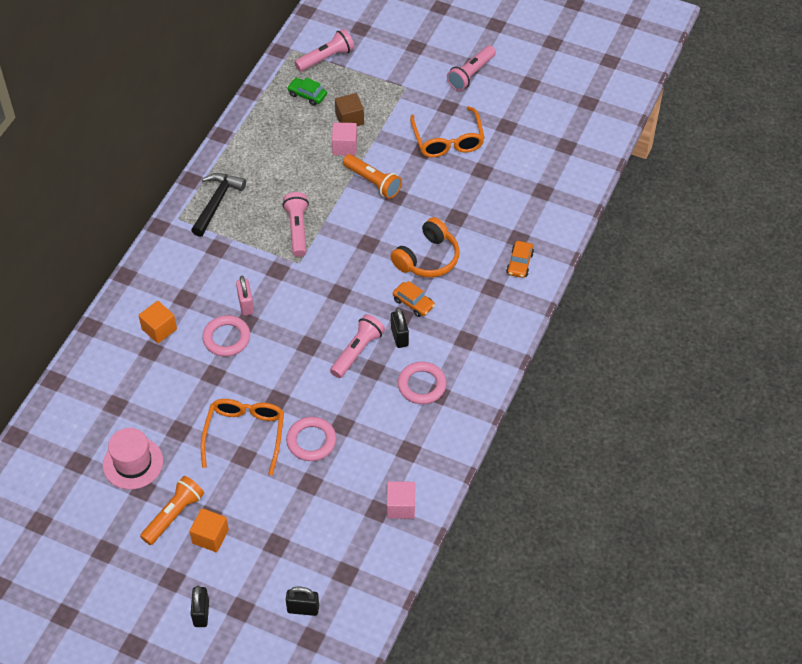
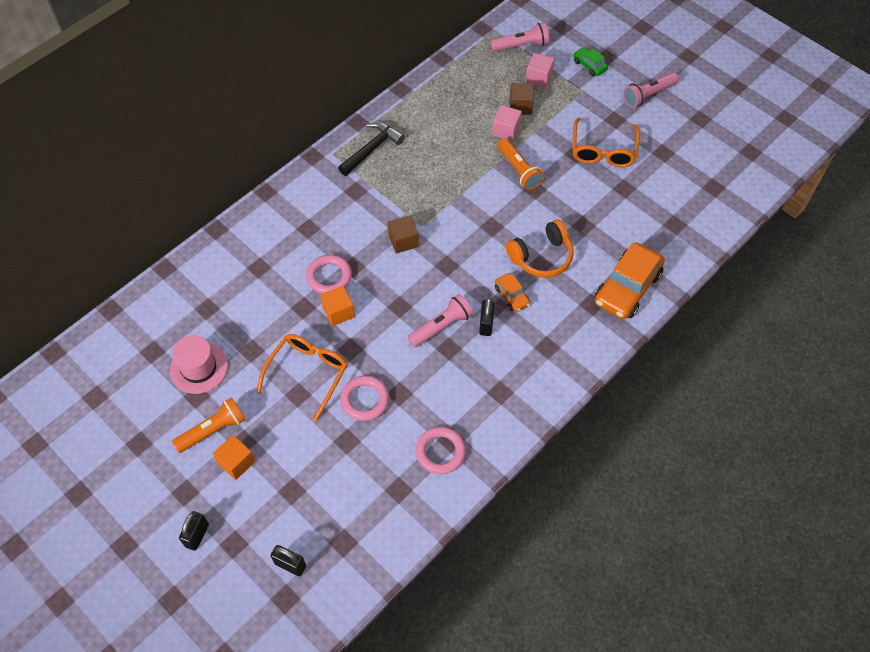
camera: 20 degrees right, 5 degrees up
orange cube [138,301,177,344] -> orange cube moved to [320,286,355,326]
pink padlock [236,276,254,316] -> none
pink flashlight [282,192,309,257] -> none
green car [287,77,327,106] -> green car moved to [574,47,608,77]
pink cube [387,481,415,519] -> pink cube moved to [526,53,554,88]
pink ring [398,362,447,404] -> pink ring moved to [415,427,466,474]
orange car [506,241,534,278] -> orange car [594,243,665,319], size x2.02
none -> brown cube [388,215,418,253]

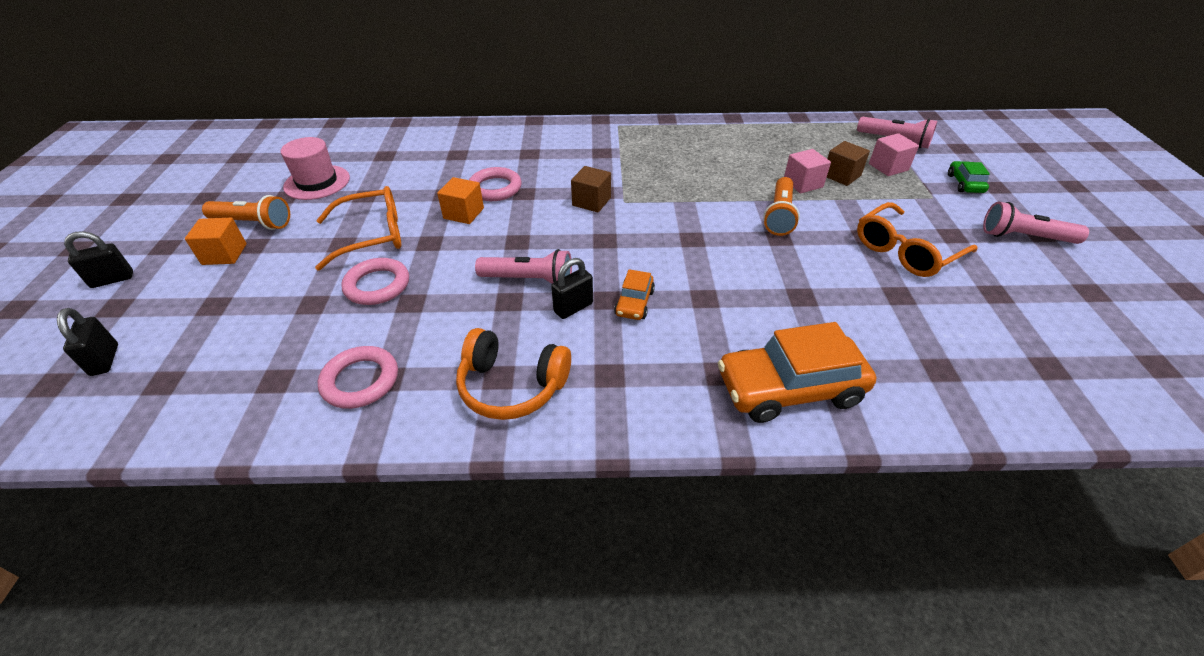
camera: 45 degrees right, 15 degrees down
black hammer [338,122,405,176] -> none
orange headphones [506,219,574,278] -> orange headphones moved to [456,328,571,420]

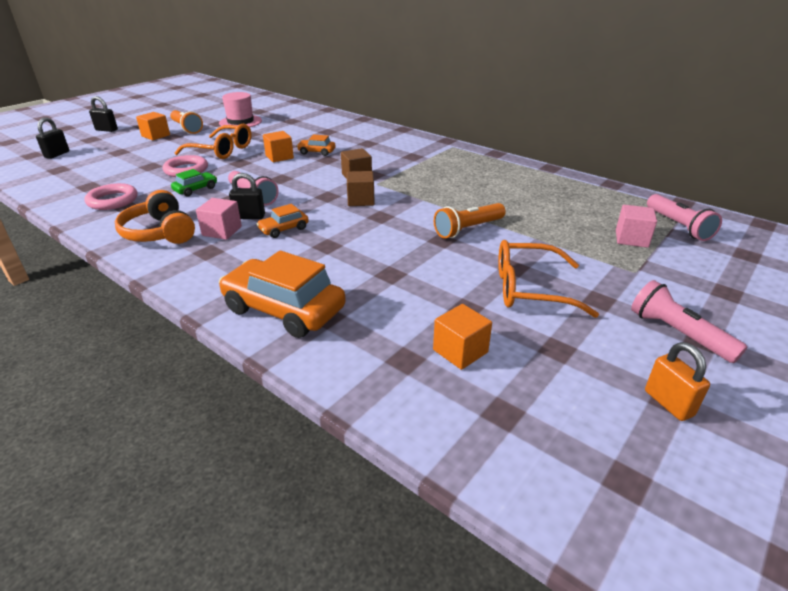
camera: 40 degrees right, 10 degrees down
pink ring [469,167,522,201] -> orange car [297,134,336,156]
pink cube [784,149,831,193] -> pink cube moved to [196,198,242,240]
brown cube [827,141,870,186] -> brown cube moved to [347,171,375,206]
green car [948,161,990,193] -> green car moved to [171,169,217,197]
none -> orange cube [433,304,492,370]
none -> orange padlock [645,342,710,421]

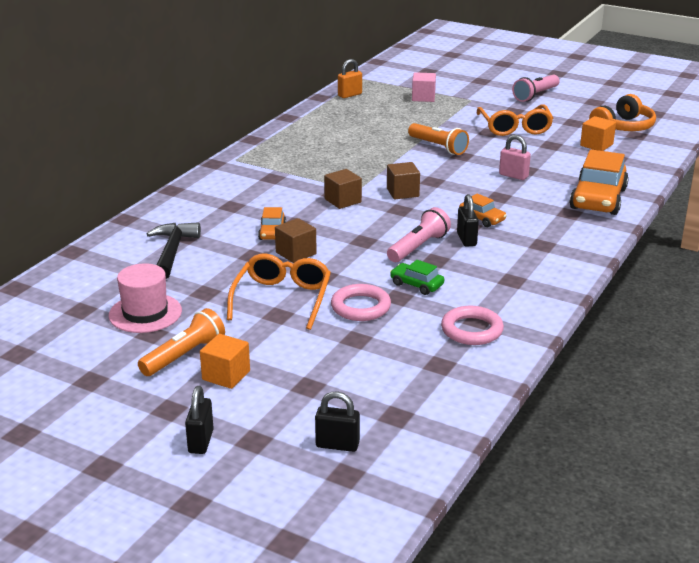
camera: 100 degrees left, 5 degrees down
orange headphones [115,190,195,244] -> orange headphones moved to [589,94,656,131]
pink cube [196,198,242,240] -> none
orange cube [263,131,294,162] -> brown cube [275,218,317,263]
orange padlock [645,342,710,421] -> orange padlock moved to [338,59,362,98]
pink flashlight [647,194,722,241] -> none
none -> black hammer [147,222,201,279]
none -> pink padlock [499,135,531,180]

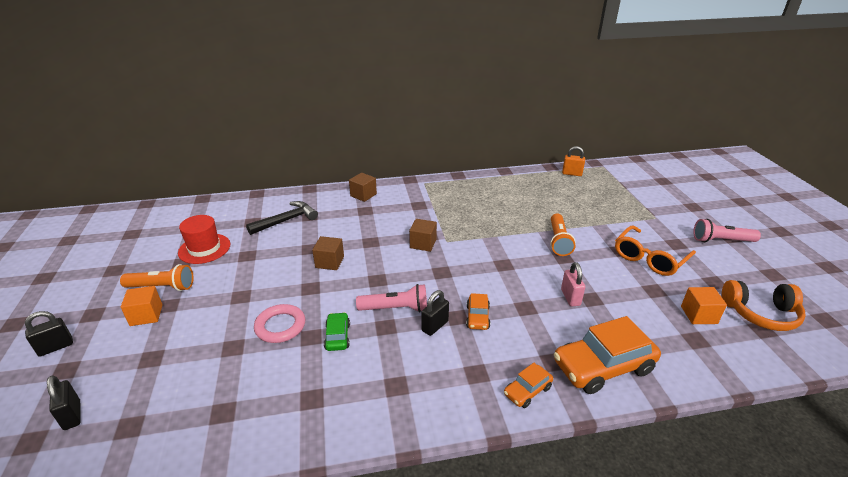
camera: 50 degrees right, 5 degrees up
pink hat [108,263,182,333] -> red hat [178,215,231,264]
orange glasses [227,254,331,330] -> none
orange car [258,207,286,240] -> orange car moved to [504,363,553,408]
brown cube [387,162,420,199] -> brown cube moved to [349,173,377,202]
pink cube [412,72,436,102] -> none
pink ring [441,306,504,345] -> none

